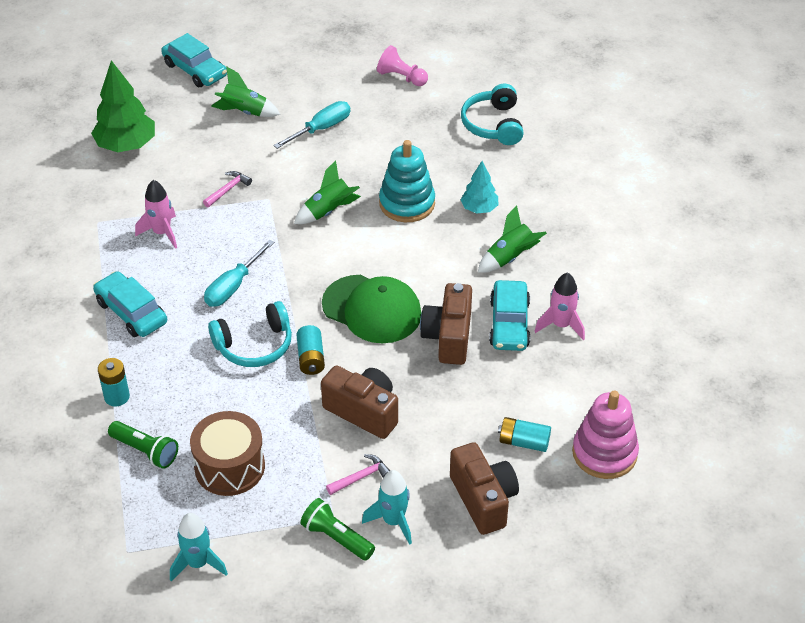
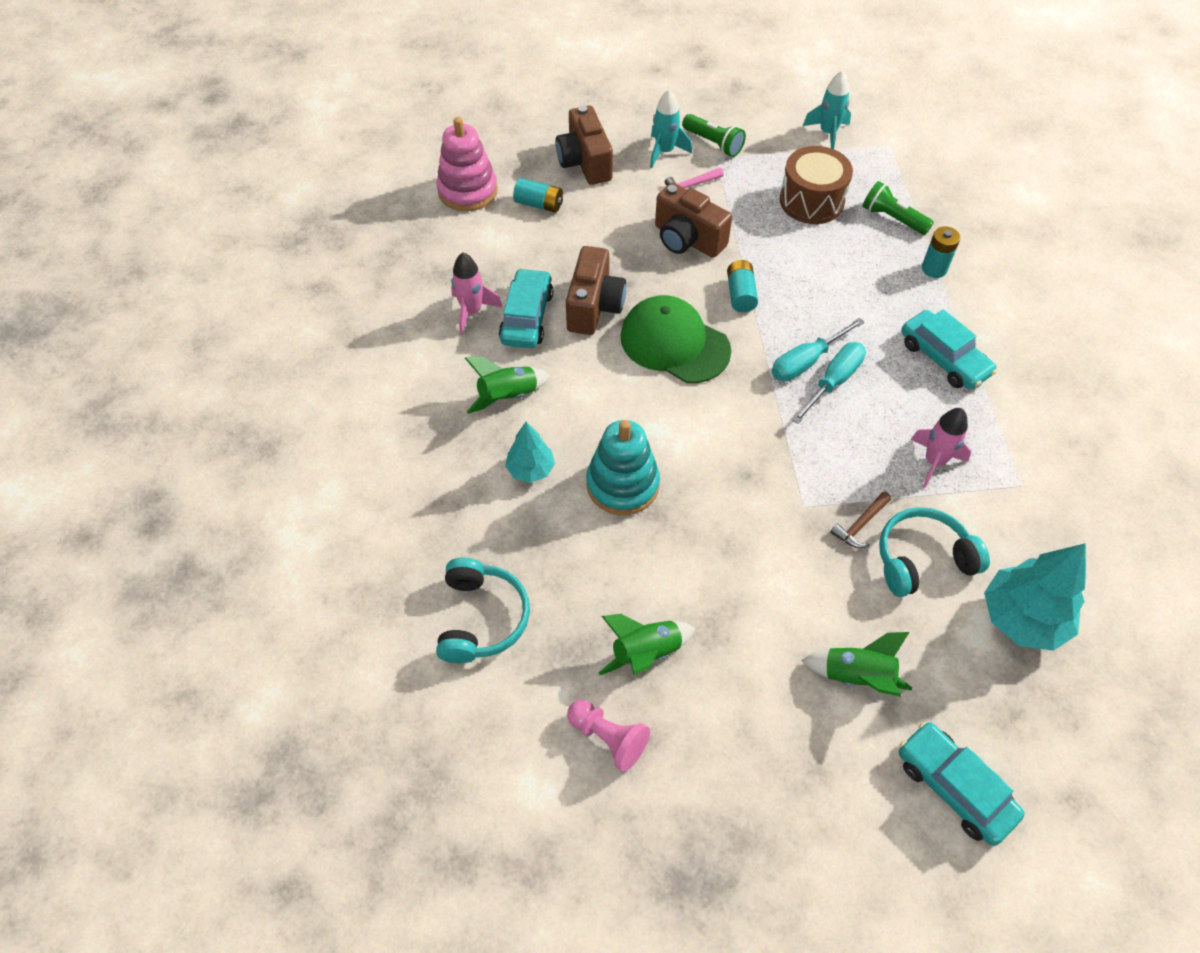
camera: 175 degrees left, 10 degrees up
green tree [91,60,155,152] -> turquoise tree [984,543,1086,651]
pink hammer [203,171,252,207] -> brown hammer [830,491,891,548]
turquoise headphones [208,301,292,367] -> turquoise headphones moved to [879,507,990,597]
turquoise screwdriver [273,101,350,149] -> turquoise screwdriver moved to [771,318,865,381]
green rocket [294,160,361,224] -> green rocket moved to [599,614,695,675]

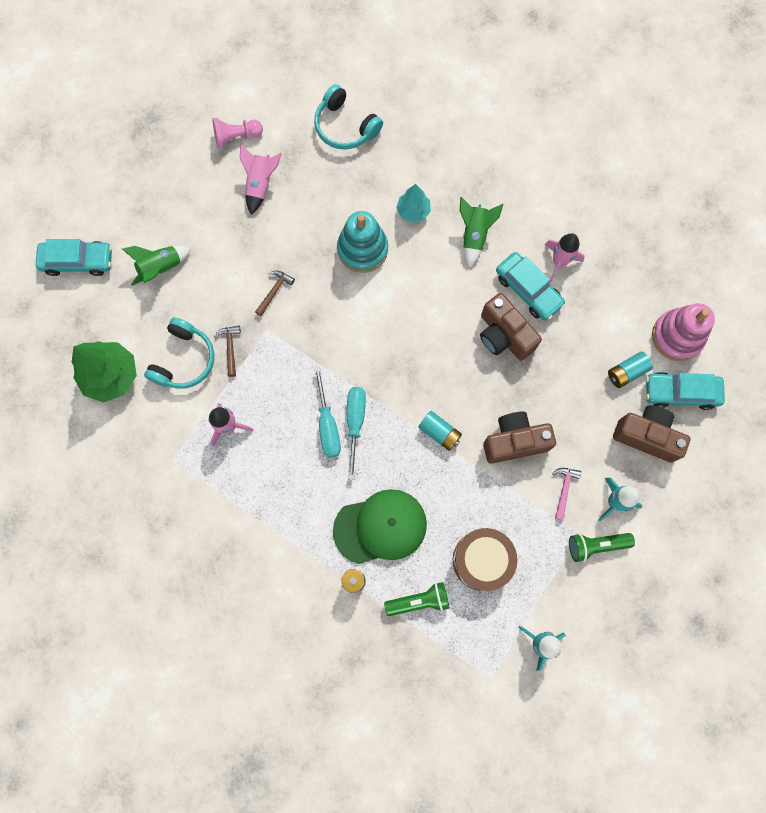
camera: 130 degrees right, 20 degrees up
green rocket [599,614,695,675] -> pink rocket [240,144,282,215]
green cap [621,295,731,383] -> green cap moved to [333,489,427,564]
turquoise car [901,309,997,390] -> turquoise car moved to [646,372,725,410]
turquoise tree [984,543,1086,651] -> green tree [72,341,137,402]
none -> brown hammer [255,271,295,316]

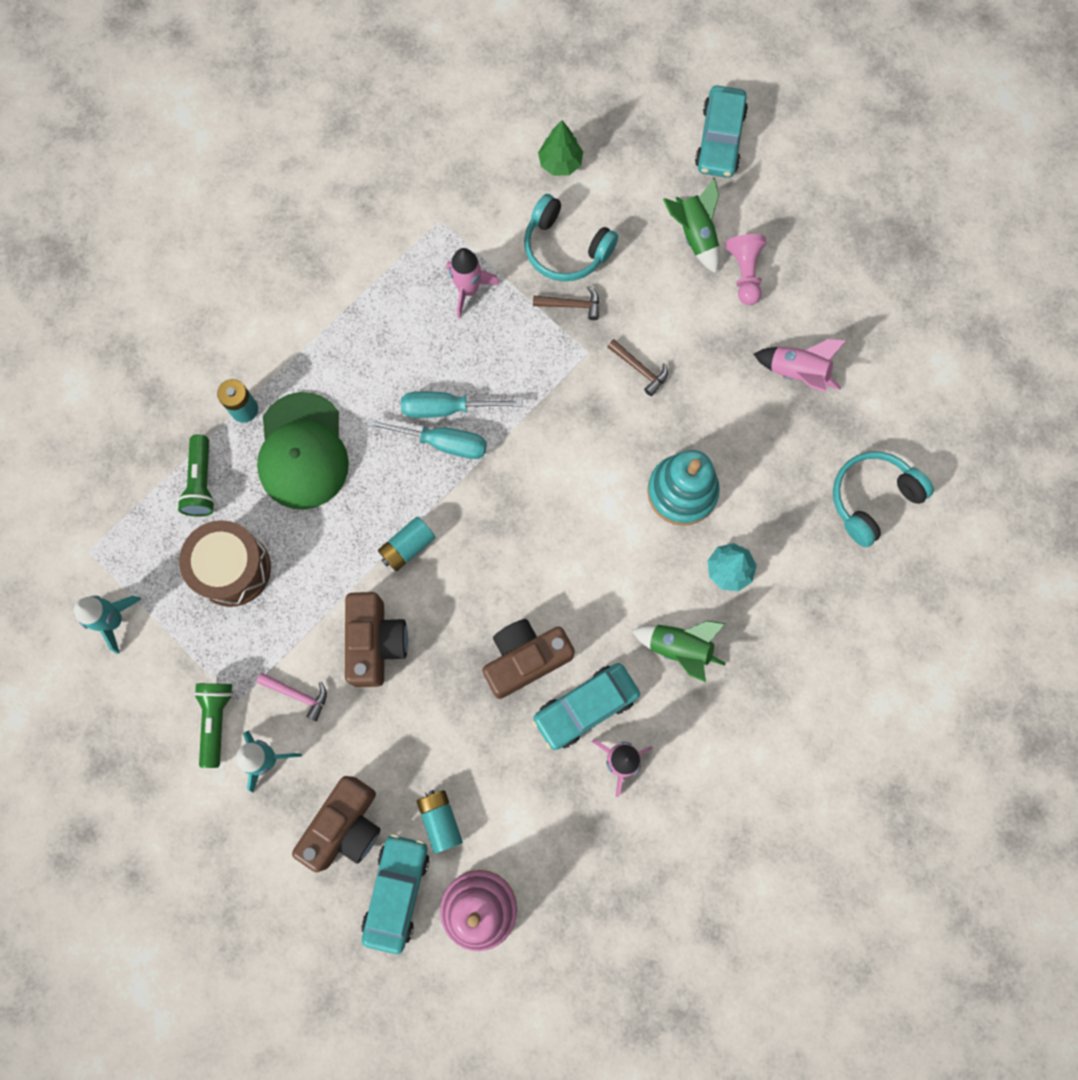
camera: 100 degrees right, 0 degrees up
green tree [72,341,137,402] -> green tree [538,120,583,176], size x0.58
pink pawn [212,118,263,149] -> pink pawn moved to [726,234,766,305]

